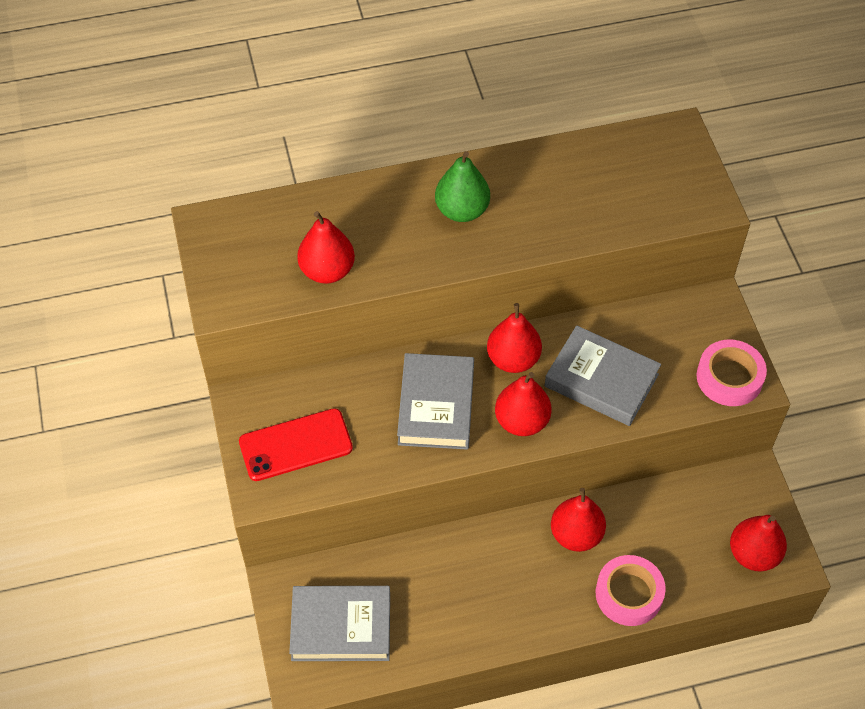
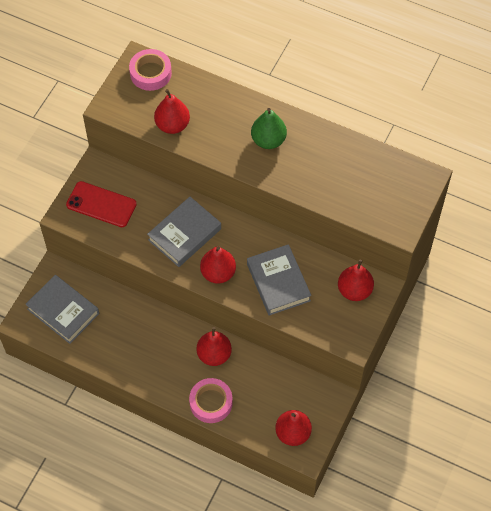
camera: 40 degrees right, 5 degrees up
red pear [487,303,542,373] -> red pear moved to [338,260,374,301]
pink tape [696,340,767,406] -> pink tape moved to [129,49,172,91]

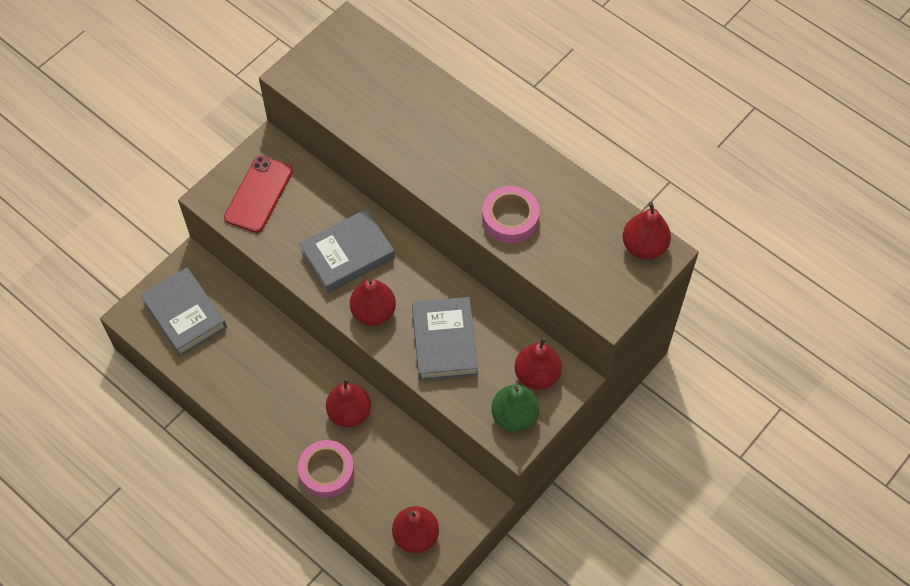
camera: 15 degrees right, 0 degrees up
red phone [66,181,137,227] -> red phone turned 75 degrees clockwise [224,156,293,233]
pink tape [129,49,172,91] -> pink tape moved to [482,186,540,243]
red pear [154,89,190,134] -> red pear moved to [623,202,671,259]
green pear [251,108,287,149] -> green pear moved to [491,384,539,432]

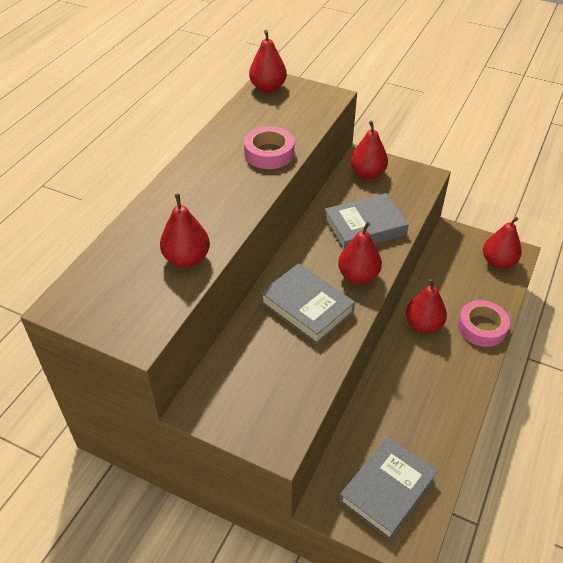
camera: 105 degrees left, 15 degrees down
red phone [224,156,293,233] -> none
green pear [491,384,539,432] -> none
none -> red pear [160,194,210,268]

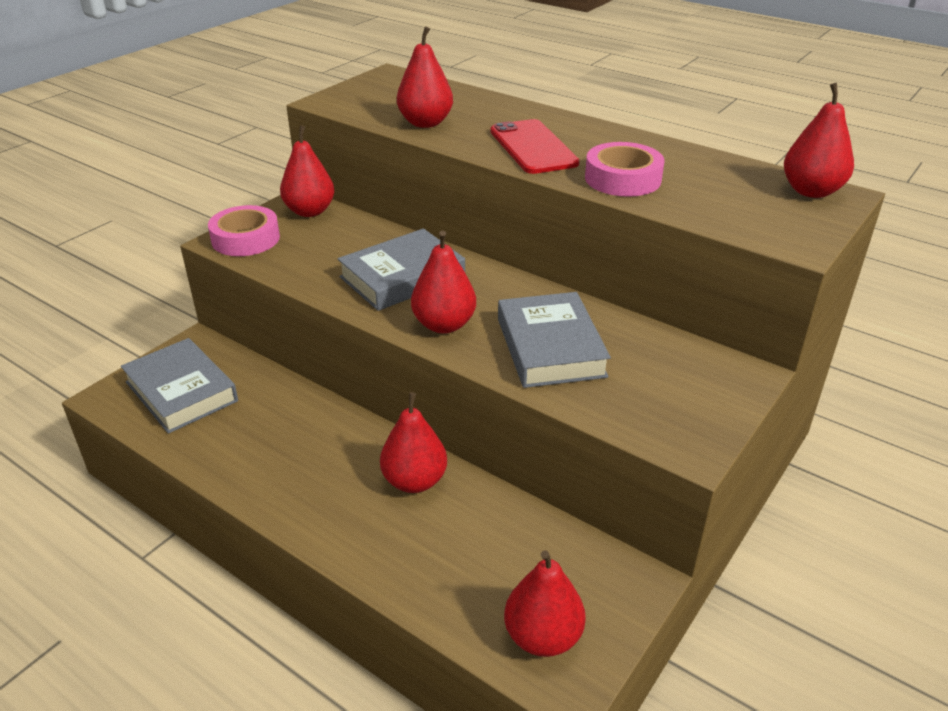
camera: 100 degrees right, 10 degrees down
red pear [350,121,388,180] -> red pear moved to [280,125,335,217]
pink tape [458,300,510,347] -> pink tape moved to [208,205,280,256]
none -> red phone [491,119,580,174]

